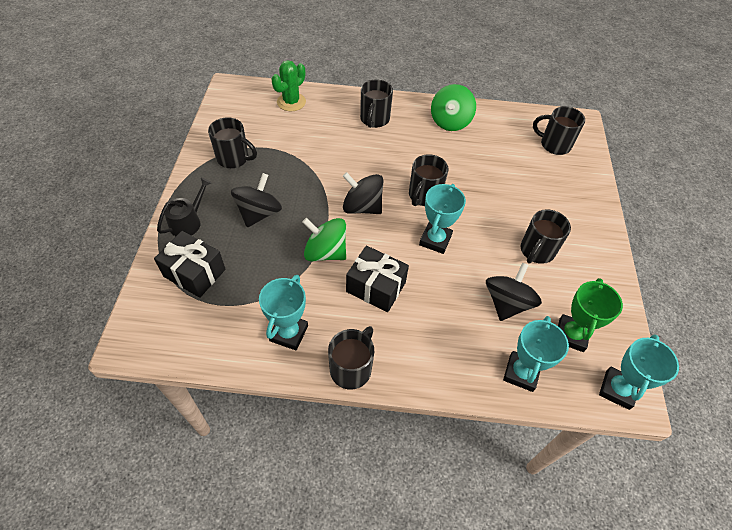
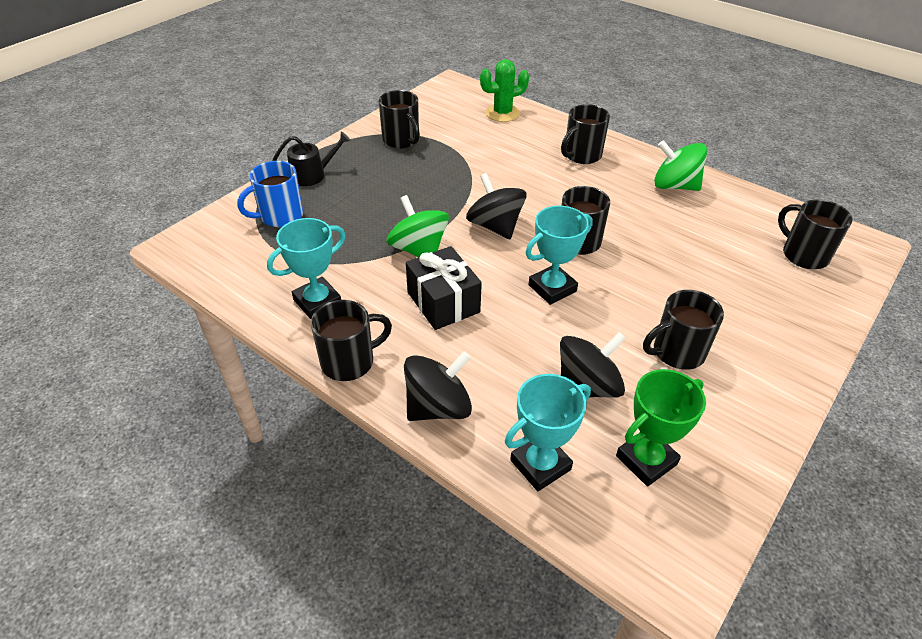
camera: 35 degrees right, 10 degrees down
black gift [154,231,226,298] -> blue mug [237,161,303,227]
black spinning top [231,173,282,227] -> black spinning top moved to [404,351,472,421]
green spinning top [431,84,476,131] -> green spinning top turned 60 degrees clockwise [654,140,708,191]
turquoise trophy [599,335,679,410] -> none

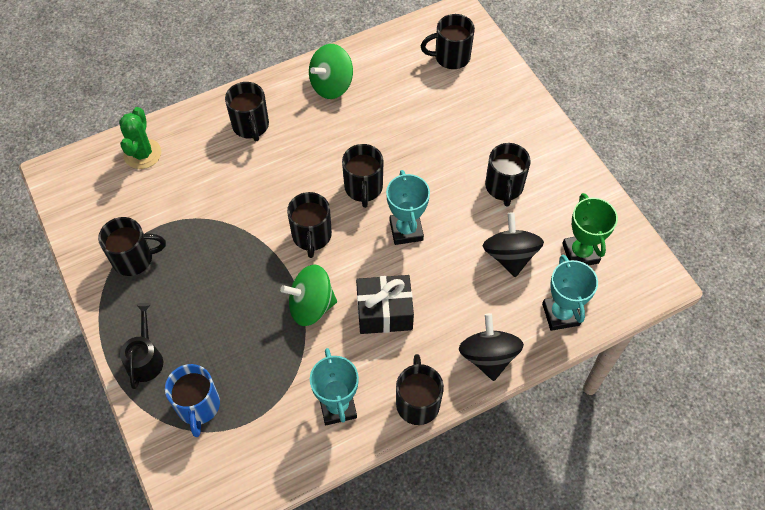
camera: 65 degrees left, 15 degrees up
black spinning top [466,173,527,239] -> black mug [287,192,332,258]

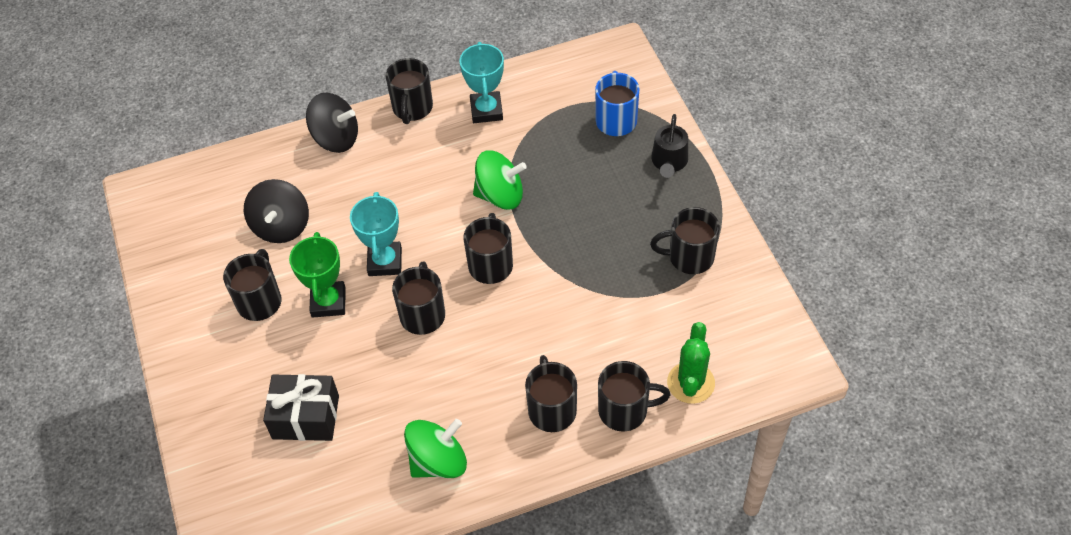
camera: 170 degrees left, 5 degrees down
black gift [356,275,414,334] -> black gift moved to [263,374,339,441]
black mug [421,14,475,69] -> black mug moved to [598,361,670,432]
black spinning top [459,313,524,381] -> black spinning top turned 75 degrees counterclockwise [306,92,358,153]
turquoise trophy [542,255,598,331] -> none
green trophy [562,193,618,265] -> green trophy moved to [289,232,346,318]

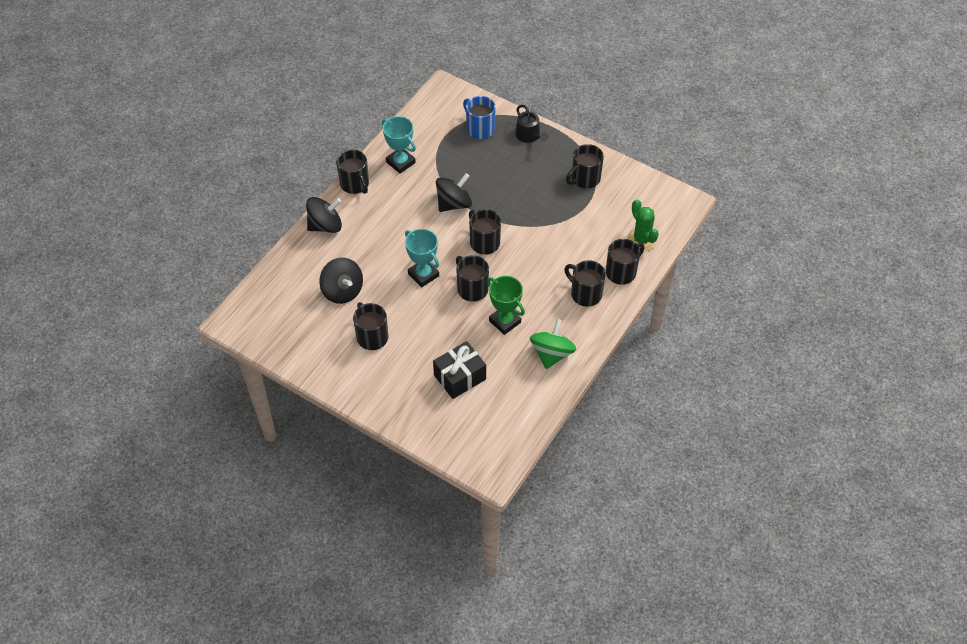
camera: 40 degrees left, 0 degrees up
green trophy [289,232,346,318] -> green trophy moved to [487,276,525,335]
green spinning top [473,150,527,210] -> black spinning top [436,173,472,212]

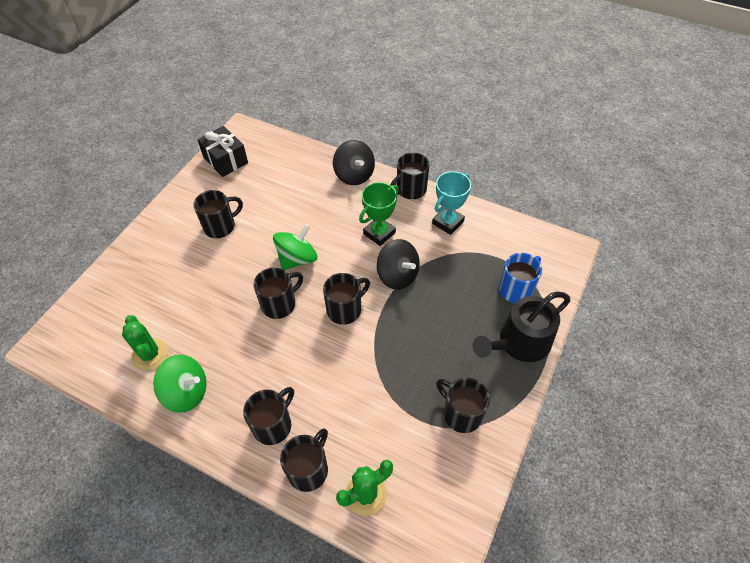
camera: 85 degrees right, 0 degrees up
black spinning top [319,258,363,304] -> none
turquoise trophy [405,229,439,287] -> green spinning top [273,224,317,270]
black gift [433,341,486,399] -> black gift moved to [197,126,248,177]
green trophy [487,276,525,335] -> green trophy moved to [359,182,399,246]
black watering can [515,105,548,143] -> black watering can [473,292,571,362], size x1.67
black mug [606,239,645,285] -> black mug turned 105 degrees counterclockwise [280,429,328,492]
none -> green cactus [122,315,168,371]

